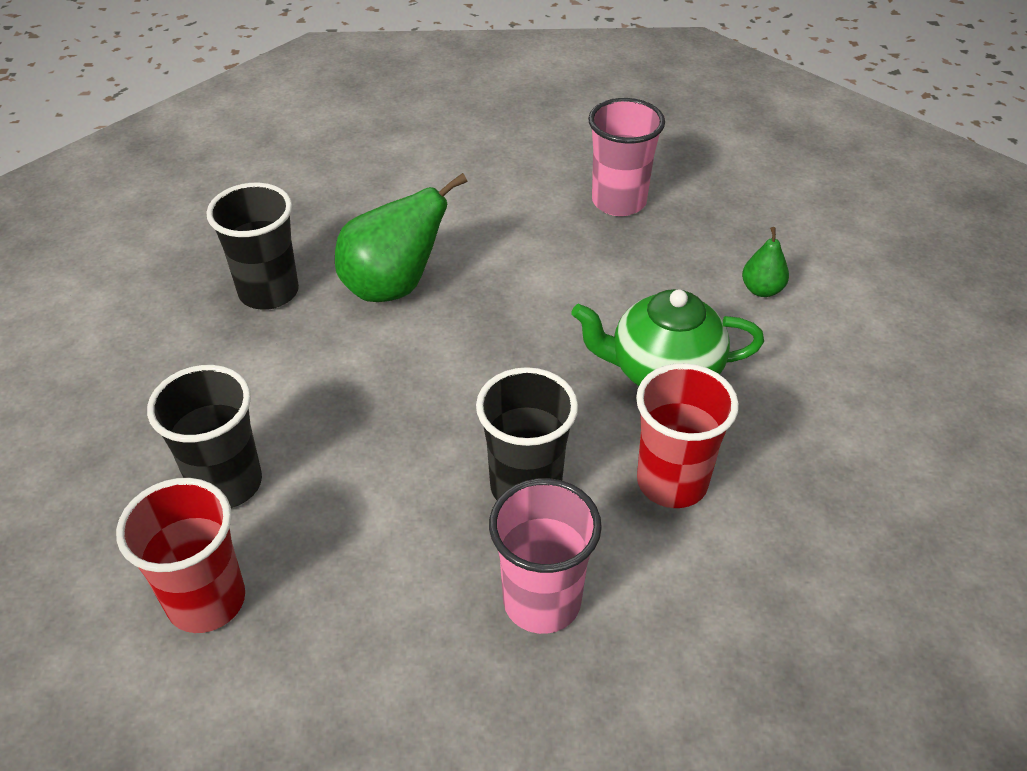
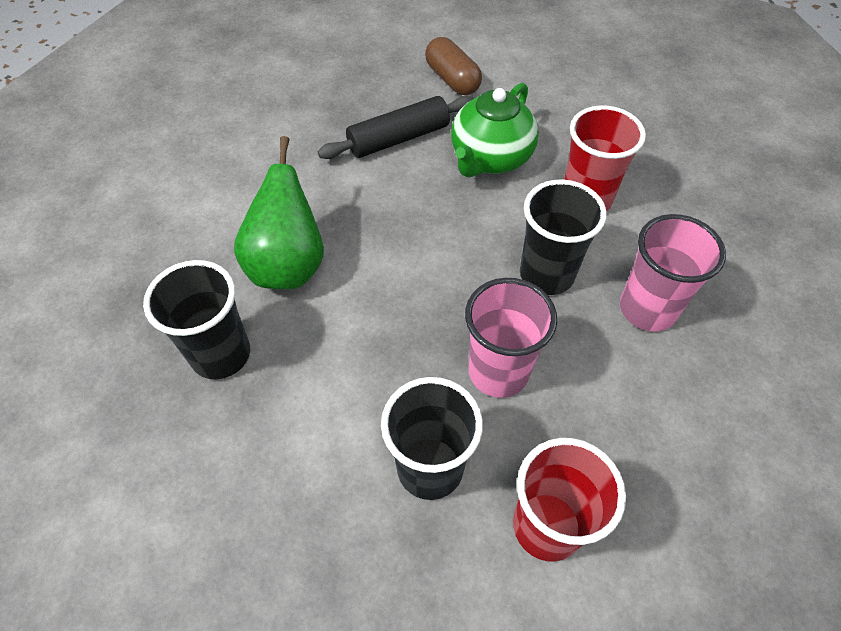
camera: 60 degrees left, 10 degrees up
pink cup [588,98,665,216] -> pink cup moved to [465,278,557,398]
green pear [742,227,789,297] -> brown capsule [425,37,482,95]
none -> black rolling pin [318,96,474,159]

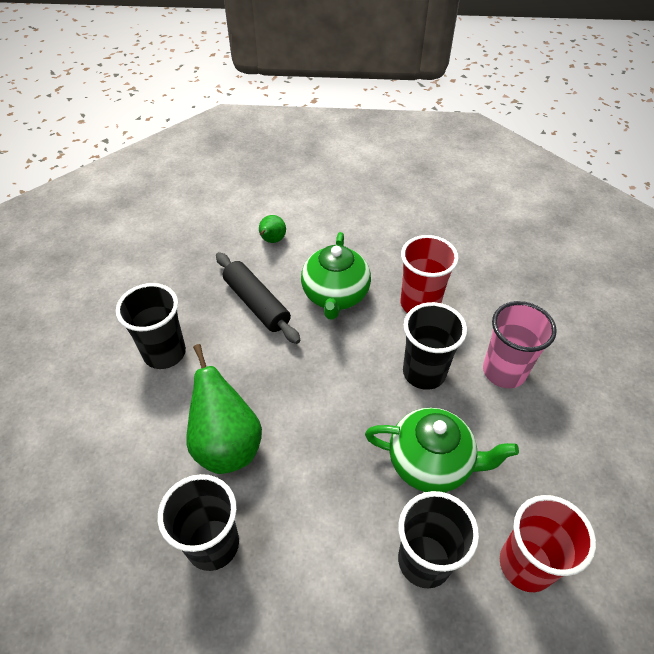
camera: 25 degrees left, 5 degrees down
black rolling pin [318,96,474,159] -> black rolling pin turned 75 degrees counterclockwise [216,252,301,344]
brown capsule [425,37,482,95] -> green pear [259,215,286,243]
pink cup [465,278,557,398] -> green teapot [365,408,519,493]
none -> black cup [116,283,186,369]

